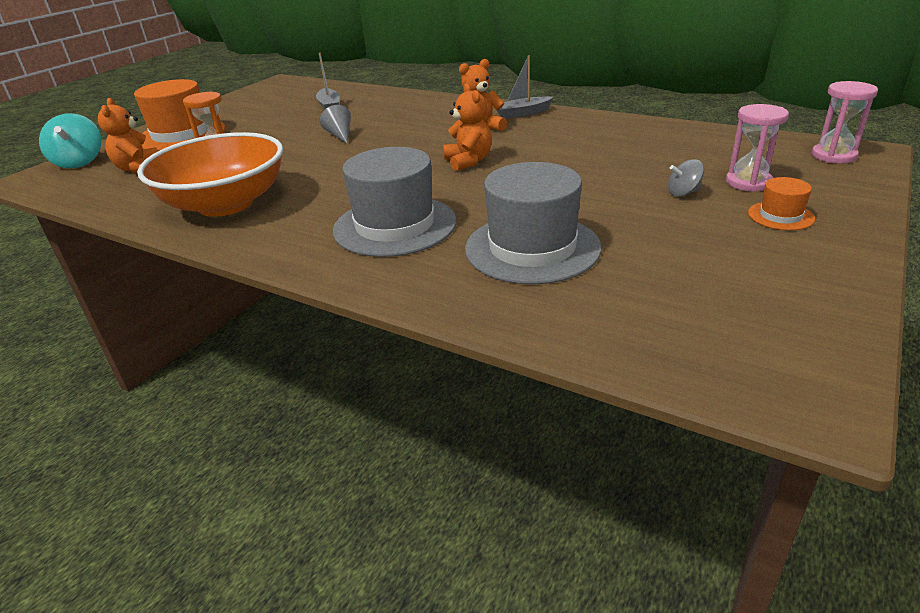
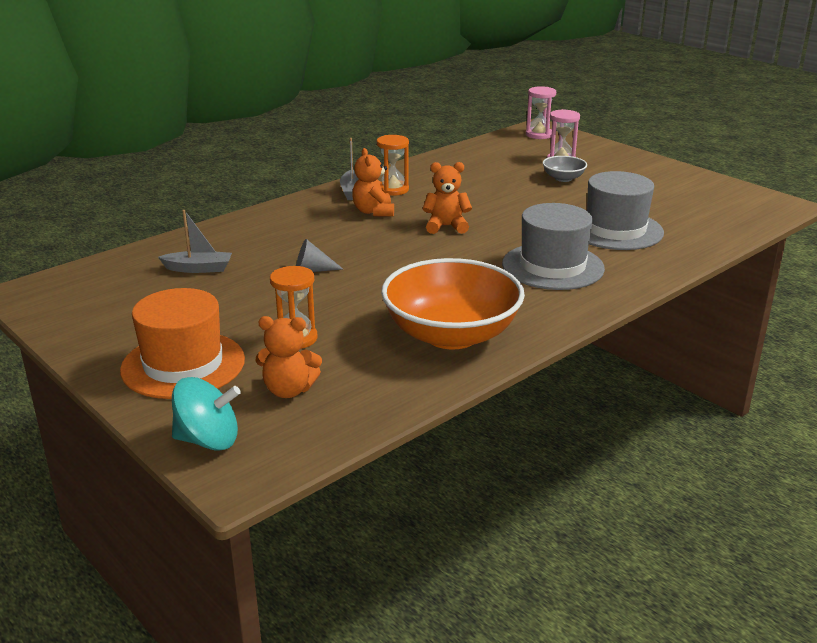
camera: 75 degrees left, 5 degrees down
grey spinning top [668,159,704,197] -> grey bowl [543,156,587,182]
orange hat [748,177,815,230] -> none
none -> orange hourglass [377,135,409,196]

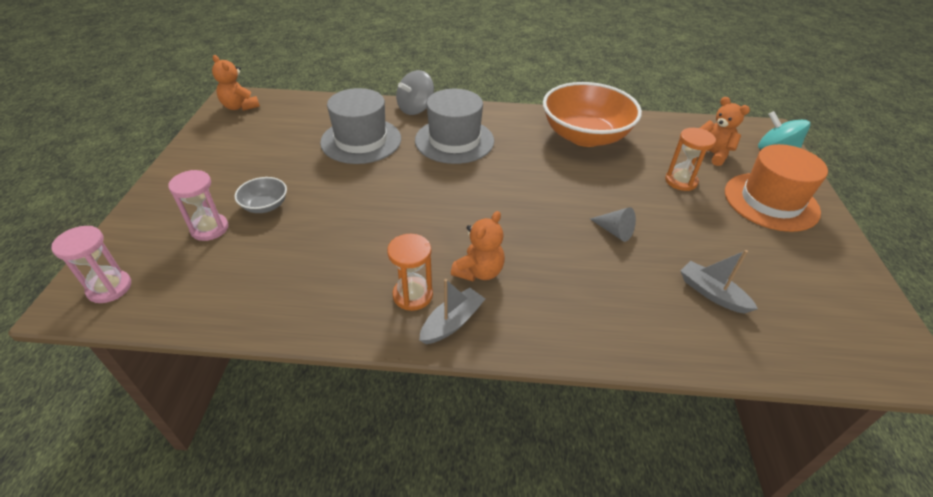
camera: 135 degrees left, 15 degrees up
orange teddy bear [422,162,472,234] -> orange teddy bear moved to [212,55,260,111]
none -> grey spinning top [396,70,434,115]

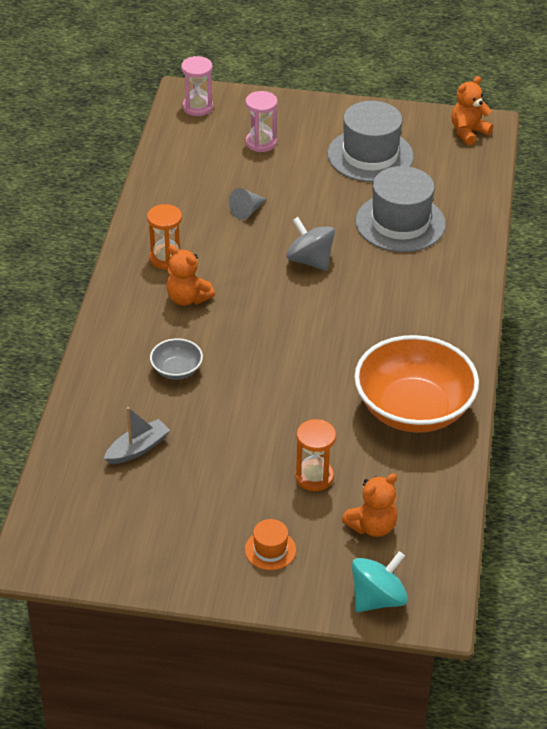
camera: 95 degrees right, 0 degrees up
grey bowl [235,177,287,213] -> grey bowl moved to [150,338,203,380]
grey spinning top [396,70,434,115] -> grey spinning top moved to [286,217,335,271]
grey hat [415,89,494,164] -> grey hat moved to [328,101,414,182]
grey boat [419,279,485,344] -> none
grey cone [590,207,636,242] -> grey cone moved to [229,188,266,220]
orange hat [725,144,828,232] -> orange hat [245,519,296,570], size x0.47

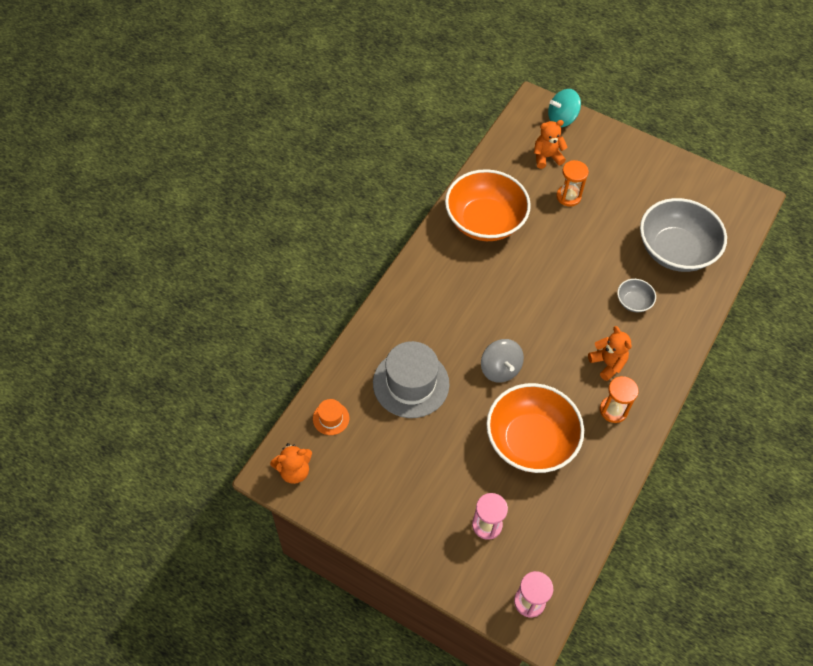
camera: 160 degrees left, 15 degrees up
grey boat [104,407,170,464] -> grey bowl [640,198,727,272]
grey cone [229,188,266,220] -> orange bowl [486,383,584,473]
orange hat [245,519,296,570] -> orange hat moved to [313,399,349,435]
grey hat [328,101,414,182] -> none

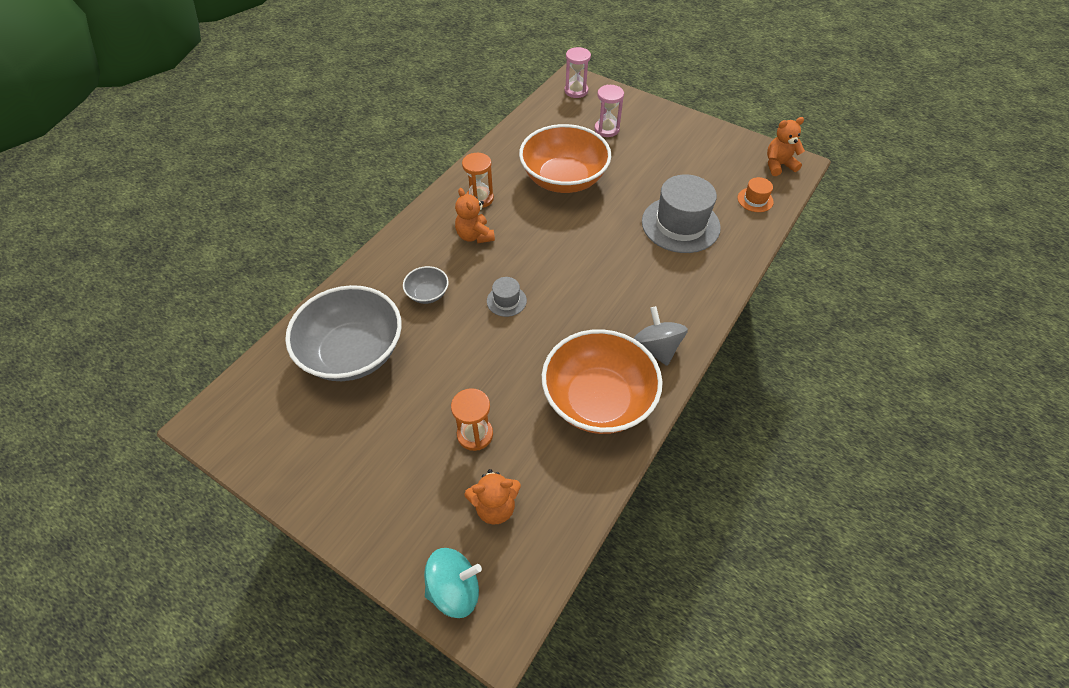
camera: 175 degrees left, 5 degrees down
grey spinning top [481,339,524,383] -> grey spinning top moved to [634,306,688,366]
none -> grey hat [487,277,527,317]

